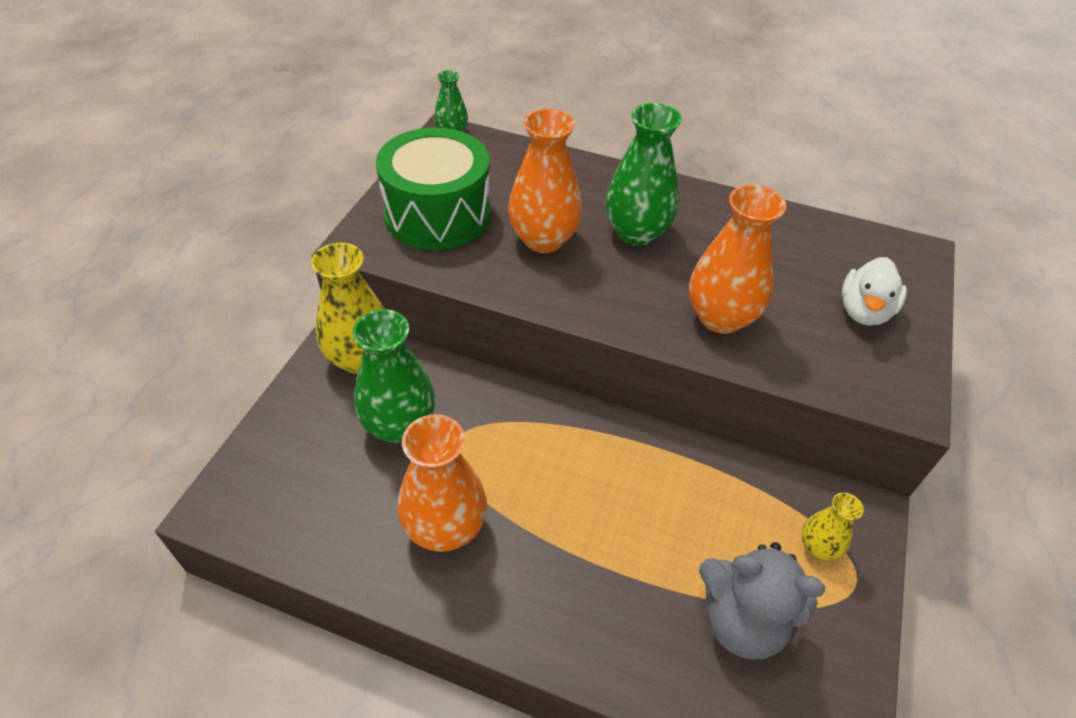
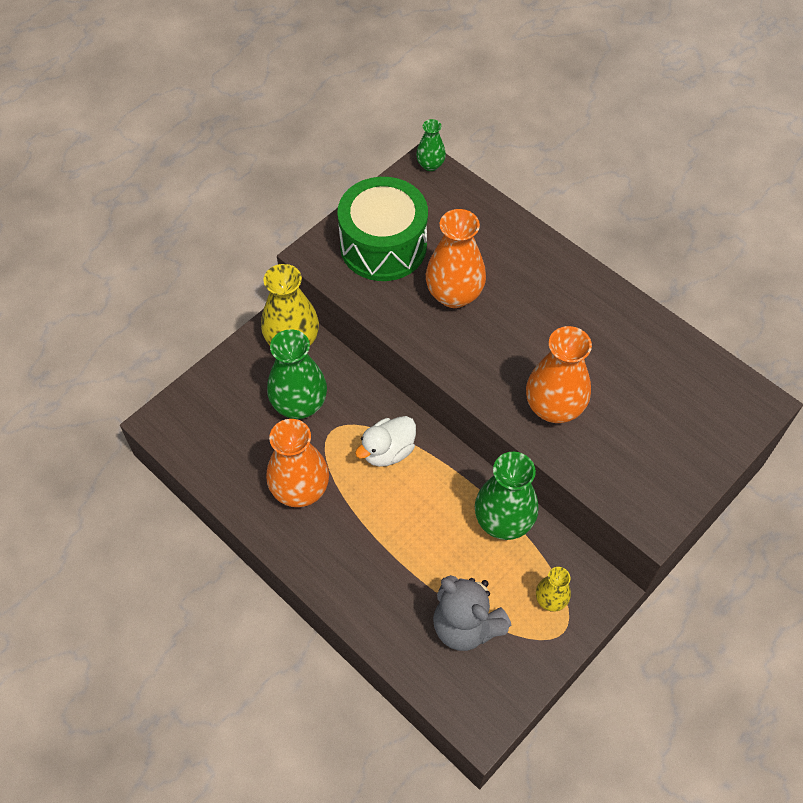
camera: 25 degrees right, 10 degrees up
green vase [605,103,682,246] -> green vase moved to [475,452,539,540]
white duck [842,257,907,326] -> white duck moved to [355,416,416,467]

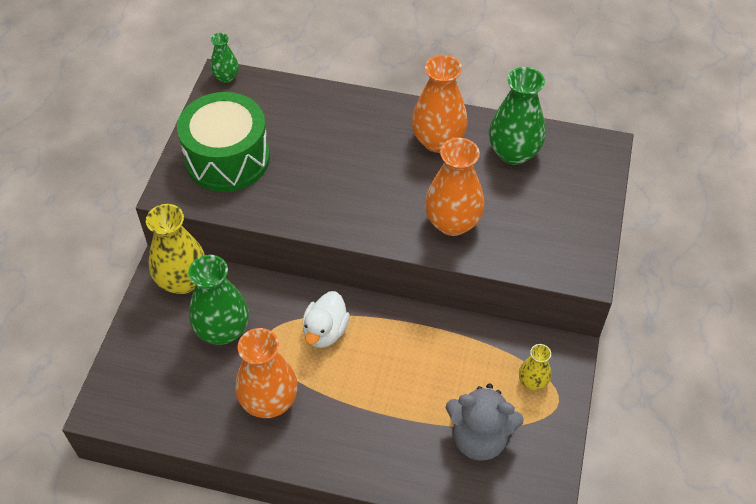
camera: 30 degrees left, 5 degrees down
orange vase [426,209,486,308] -> orange vase moved to [411,55,468,153]
green vase [475,452,539,540] -> green vase moved to [489,67,545,165]

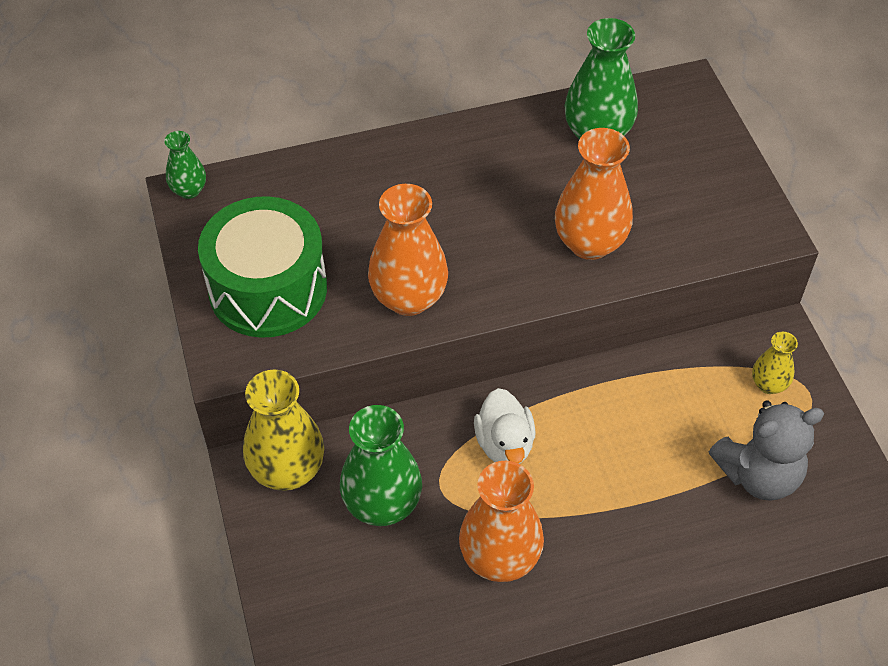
camera: 30 degrees left, 0 degrees up
orange vase [411,55,468,153] -> orange vase moved to [368,184,448,316]

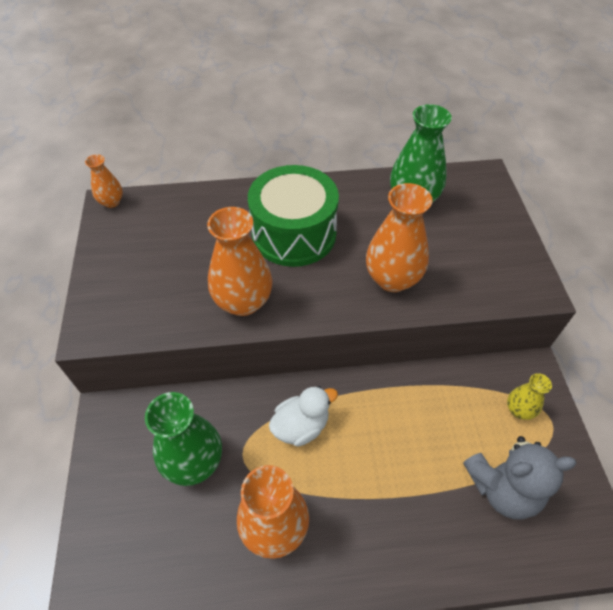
camera: 10 degrees right, 0 degrees up
green vase [164,131,206,199] -> orange vase [85,154,123,208]
green drum [198,196,327,338] -> green drum moved to [248,165,339,267]
yellow vase [243,370,324,491] -> none
white duck [474,388,536,464] -> white duck turned 120 degrees counterclockwise [269,386,338,447]

